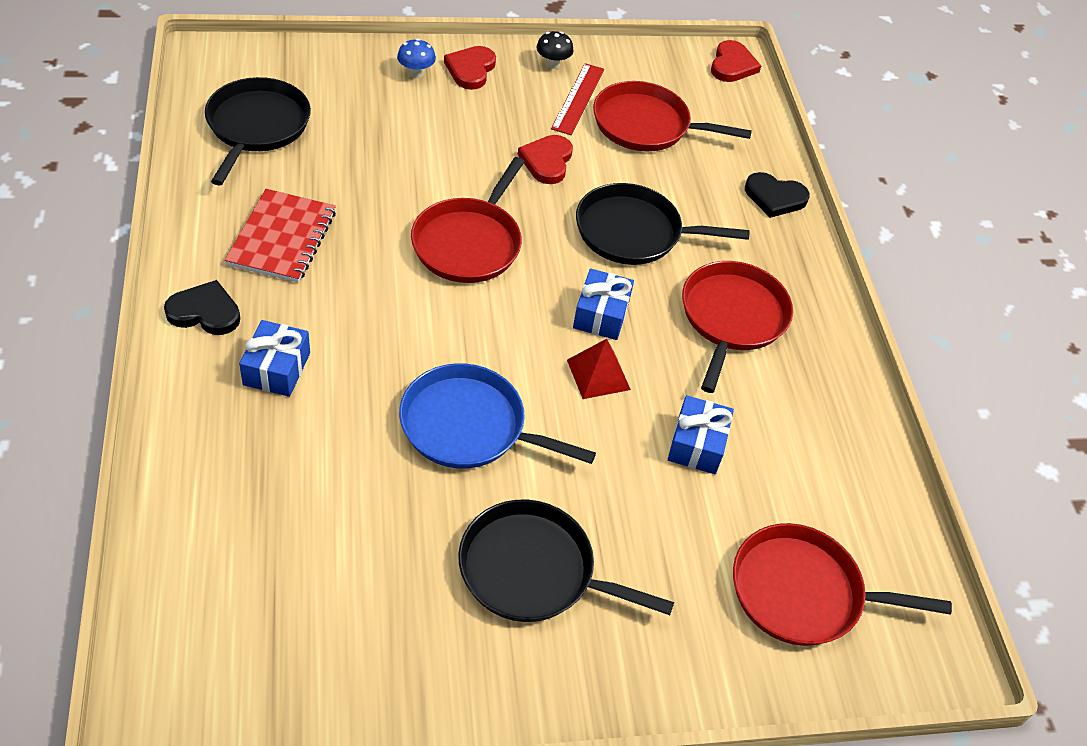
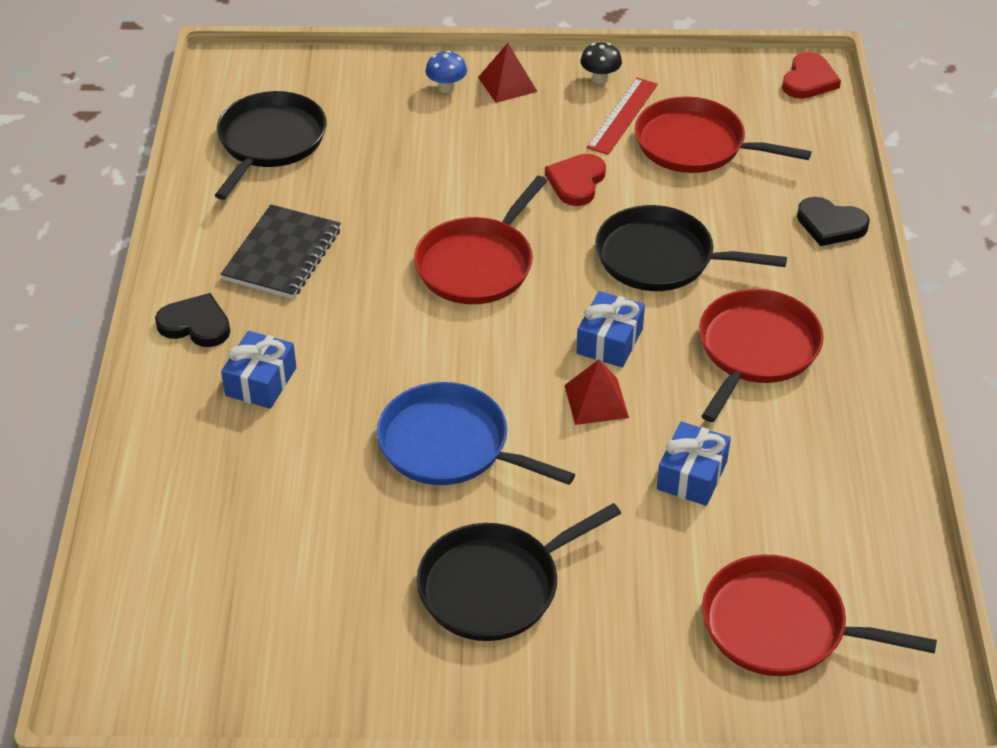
camera: 15 degrees right, 5 degrees down
red notebook [225,189,336,283] -> black notebook [221,204,341,299]
red heart [444,46,496,90] -> red pyramid [478,43,538,103]
black pan [458,500,674,622] -> black pan turned 60 degrees counterclockwise [417,503,621,641]

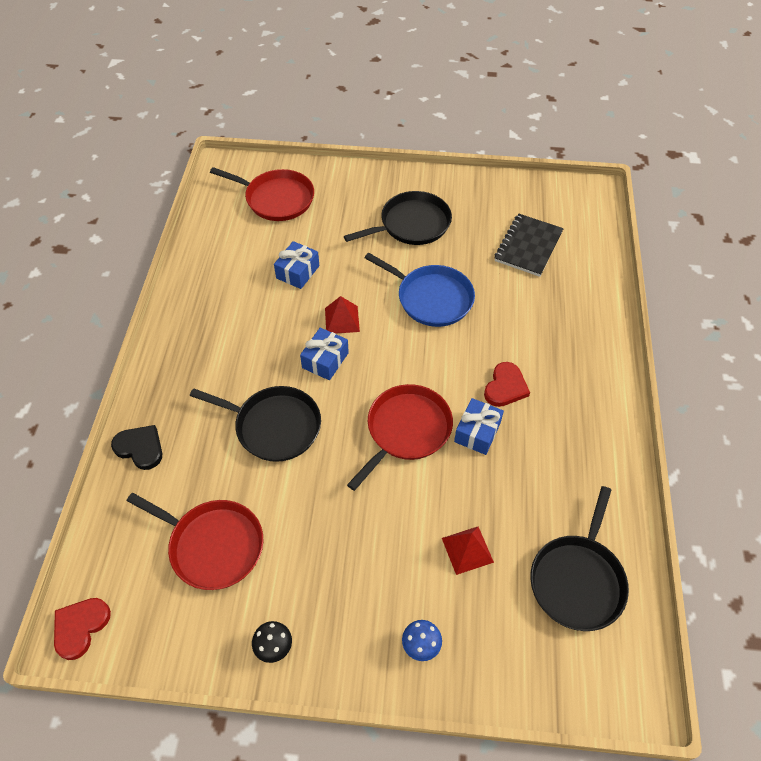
camera: 175 degrees left, 10 degrees up
black heart [155,293,230,347] -> none
black notebook [221,204,341,299] -> black notebook moved to [494,214,564,277]
blue gift [221,331,297,409] -> blue gift moved to [454,398,504,455]
red pyramid [478,43,538,103] -> red pyramid moved to [442,527,494,575]
red heart [545,154,606,206] -> red heart moved to [484,362,530,407]
red ruler [587,78,658,155] -> none
red pan [699,289,824,422] -> none

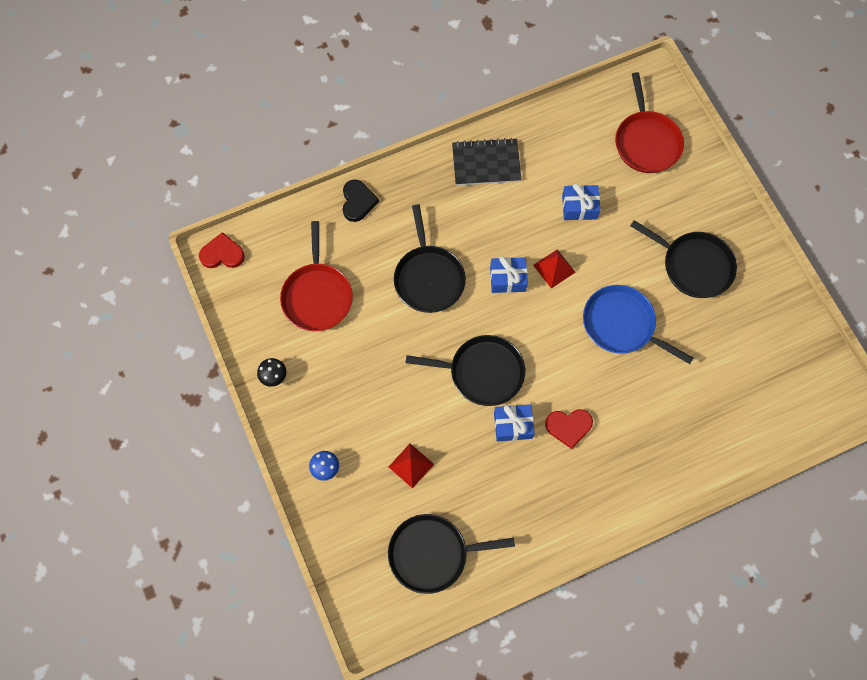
camera: 60 degrees right, 15 degrees up
red pan [347,384,453,491] -> black pan [406,335,525,406]
blue pan [364,253,475,327] -> blue pan turned 120 degrees clockwise [583,285,693,364]
black notebook [494,214,564,277] -> black notebook moved to [452,138,522,186]

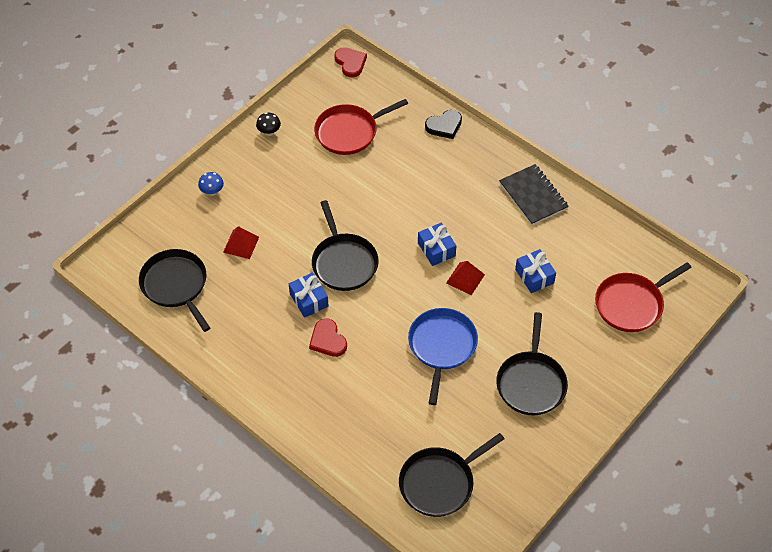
camera: 65 degrees right, 15 degrees down
black pan [394,204,466,313] -> black pan moved to [399,433,504,517]

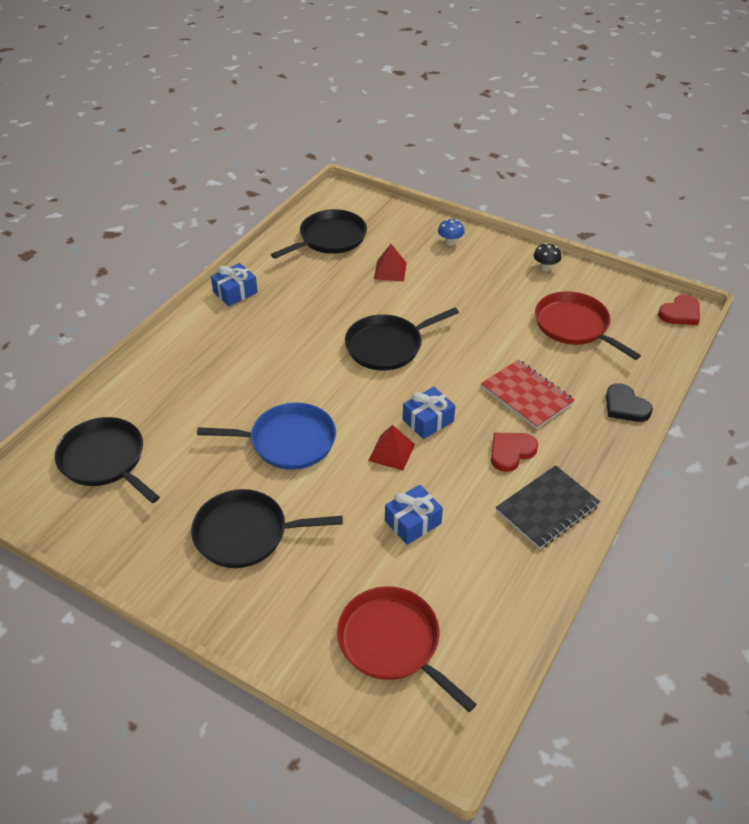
camera: 80 degrees right, 10 degrees down
blue gift [289,272,329,318] -> blue gift moved to [211,263,258,306]
red heart [309,318,347,357] -> red heart moved to [491,432,538,472]
none -> red notebook [481,360,575,429]

